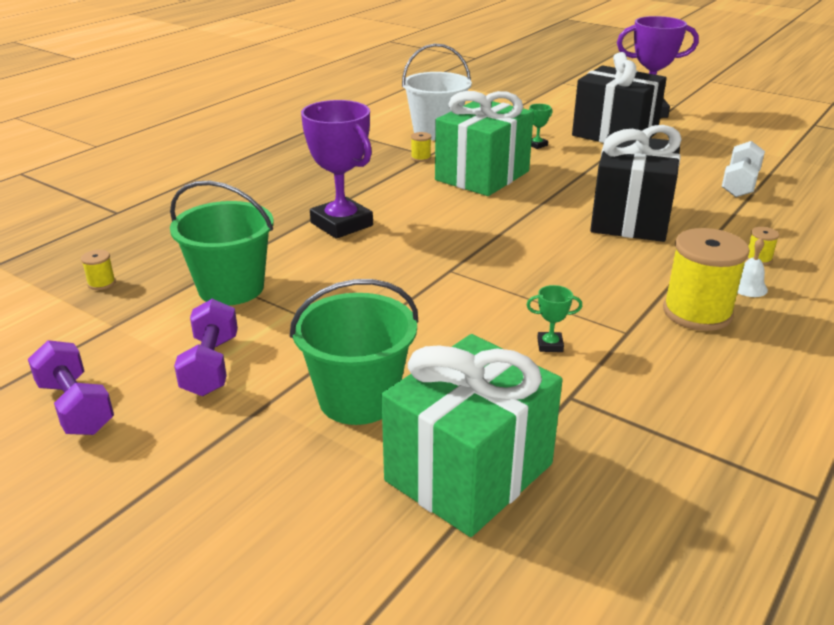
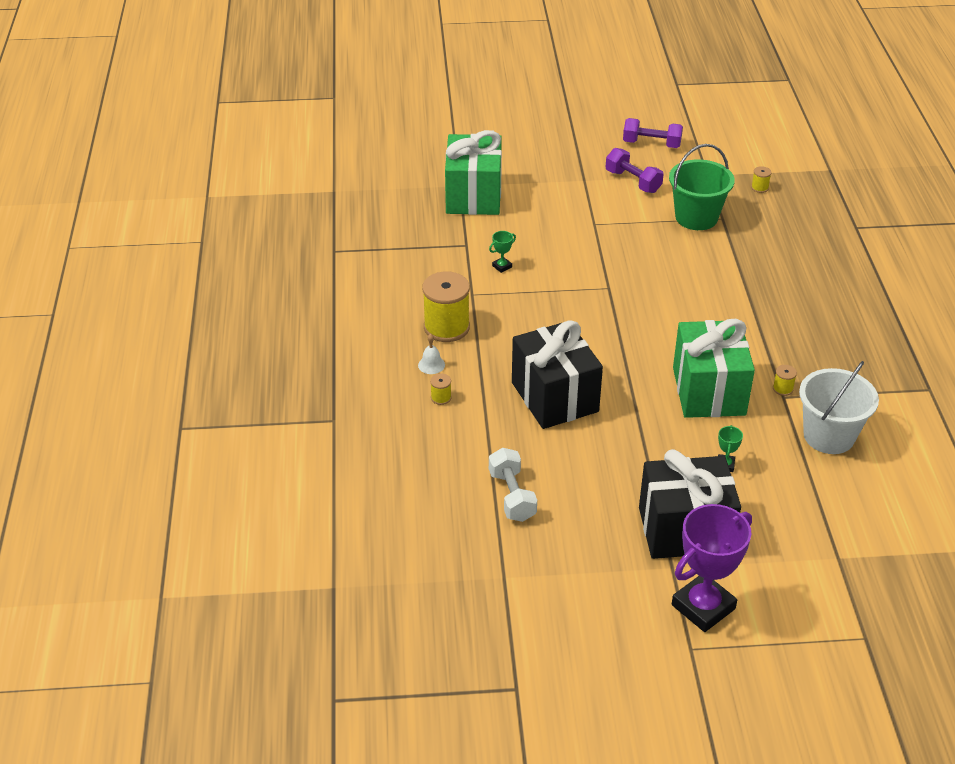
camera: 140 degrees right, 10 degrees up
green bucket [290,279,419,425] -> none
purple trophy [301,100,373,239] -> none

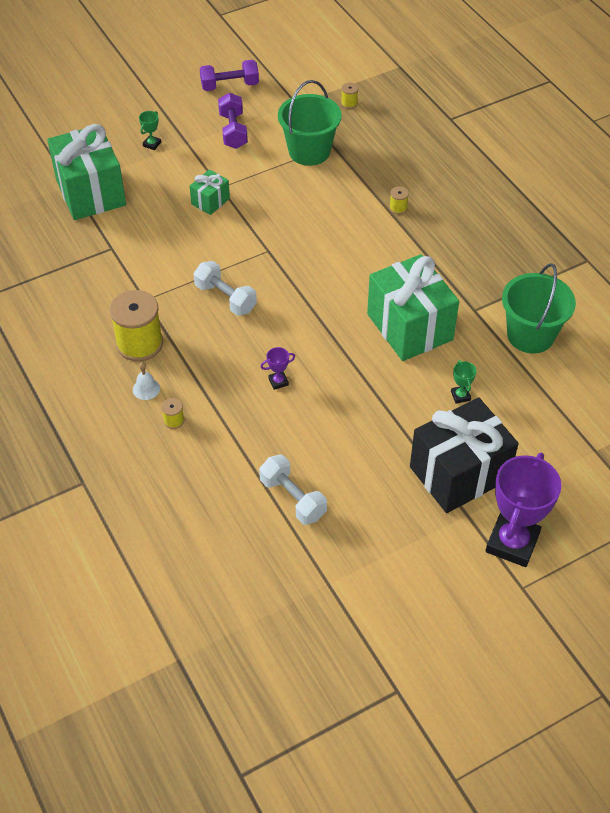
camera: 25 degrees left, 10 degrees up
green trophy [489,231,516,273] -> green trophy moved to [139,111,161,150]
black gift [512,320,603,429] -> purple trophy [261,347,295,390]
purple dumbbell [606,148,664,193] -> purple dumbbell turned 60 degrees clockwise [218,93,248,149]
yellow spool [773,365,797,396] -> yellow spool moved to [389,186,409,214]
white bucket [799,361,879,454] -> green bucket [502,263,576,354]
none -> green gift [190,169,230,215]
none -> white dumbbell [193,261,257,316]

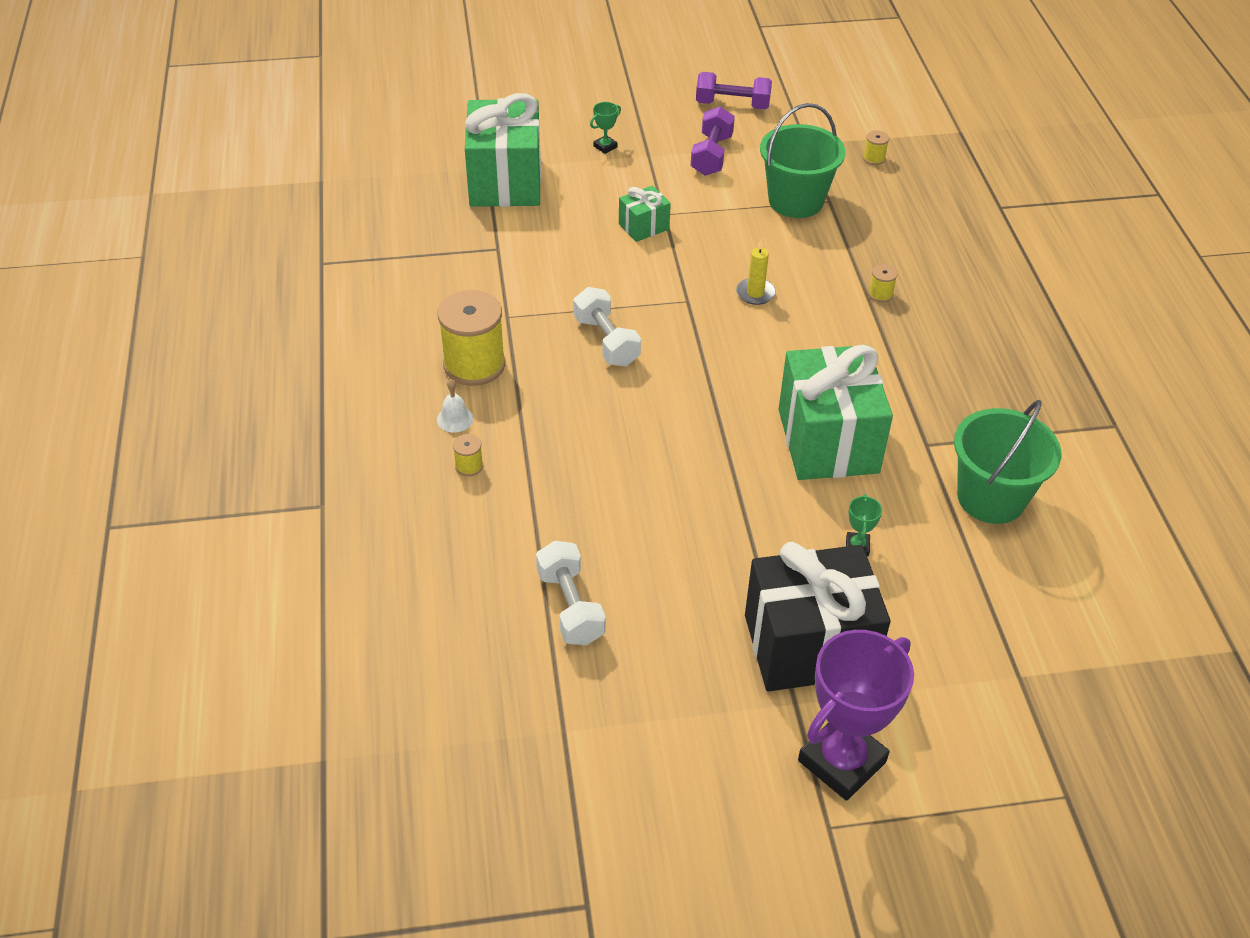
camera: 20 degrees right, 5 degrees down
purple trophy [261,347,295,390] -> none
none -> yellow candle [736,238,776,305]

